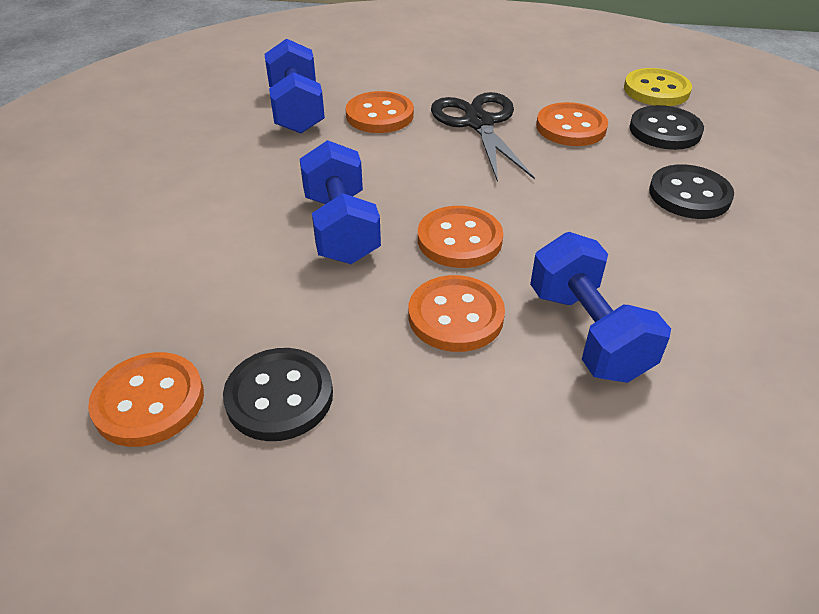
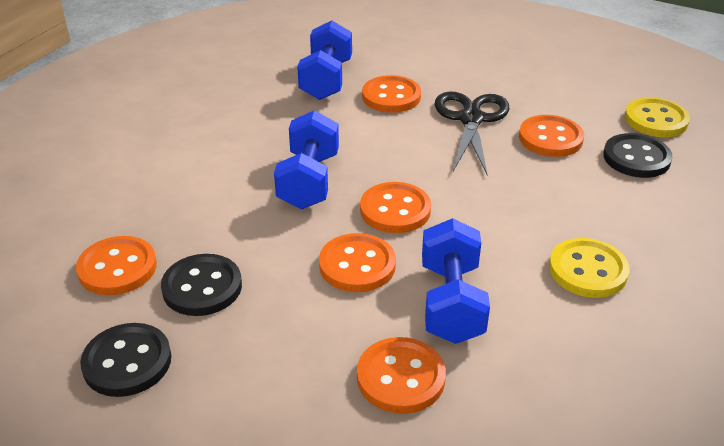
camera: 20 degrees right, 5 degrees down
black button [649,164,734,219] -> black button moved to [80,323,171,397]
none -> orange button [357,337,446,414]
none -> yellow button [549,238,630,298]

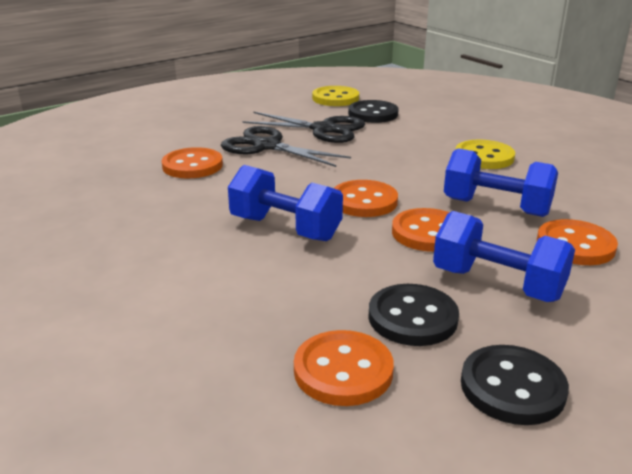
camera: 65 degrees left, 10 degrees down
blue dumbbell [297,21,352,100] -> blue dumbbell moved to [433,211,575,302]
orange button [519,115,584,157] -> black scissors [242,112,365,143]

